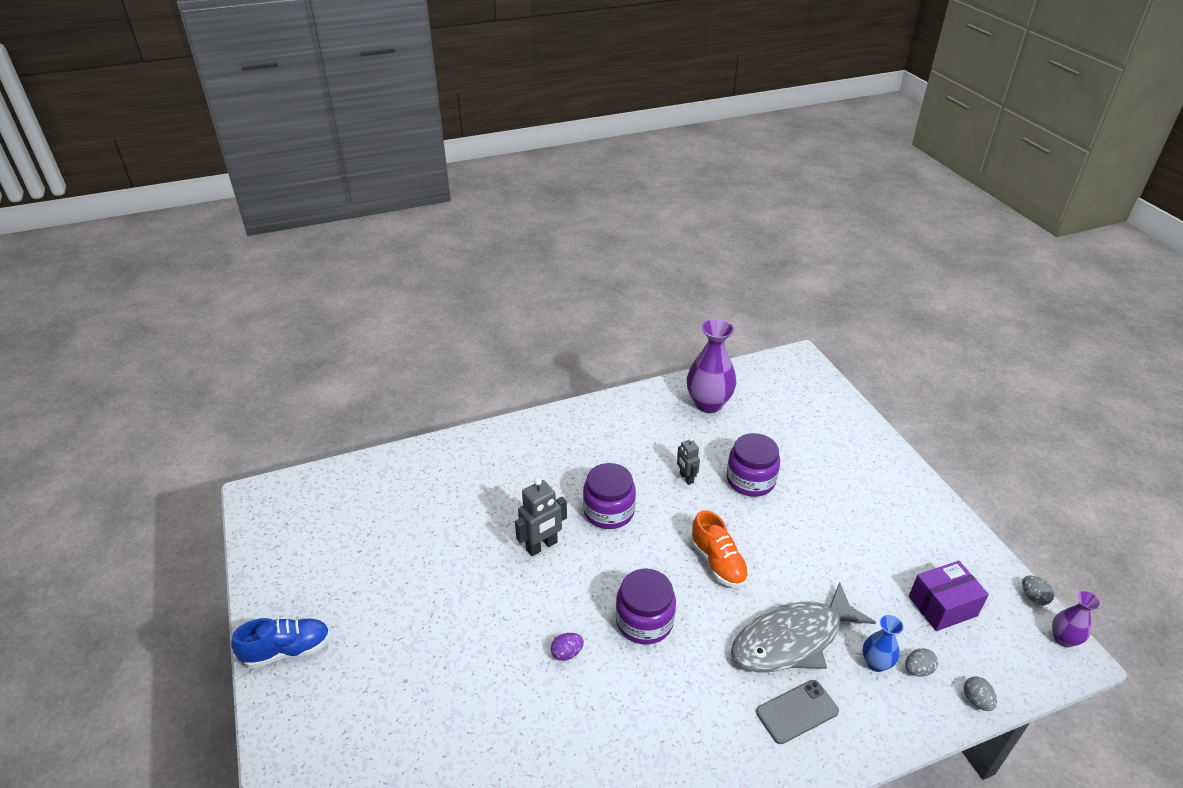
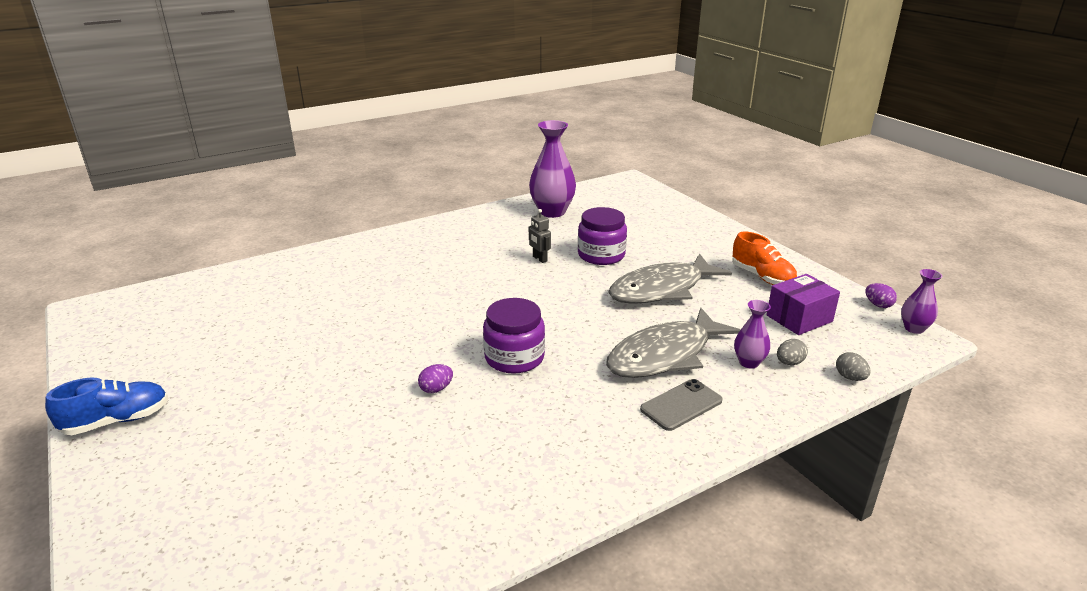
camera: 10 degrees left, 10 degrees down
grey robot [515,478,567,556] -> none
purple jar [583,463,636,529] -> none
orange shoe [691,510,749,588] -> orange shoe moved to [732,232,797,285]
blue vase [863,615,903,672] -> purple vase [734,300,771,369]
grey egg [1022,576,1054,605] -> purple egg [865,283,897,308]
none -> grey fish [608,254,732,304]

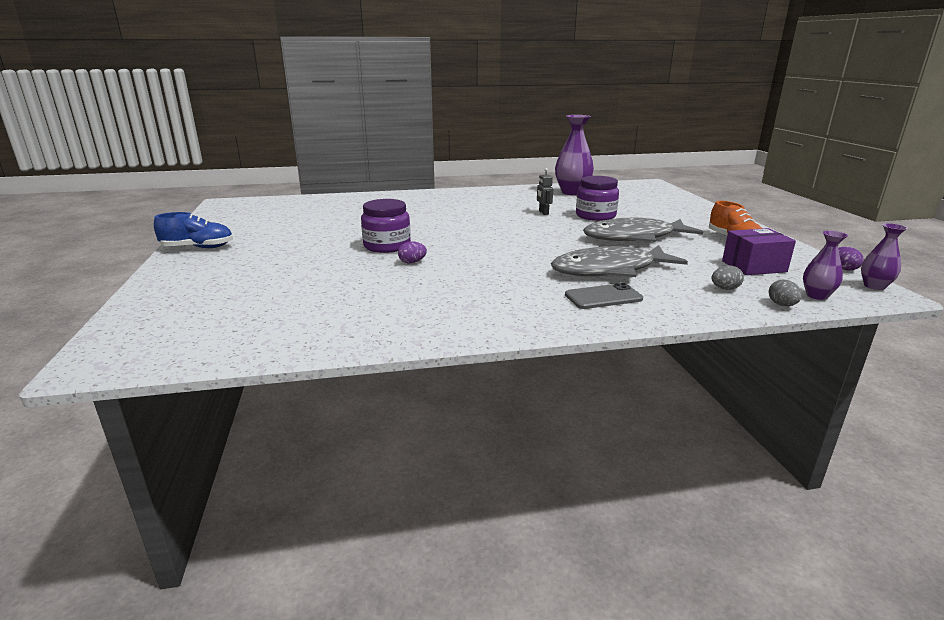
camera: 20 degrees right, 5 degrees down
purple jar [483,298,545,374] -> purple jar moved to [361,199,411,253]
purple vase [734,300,771,369] -> purple vase moved to [803,231,848,300]

